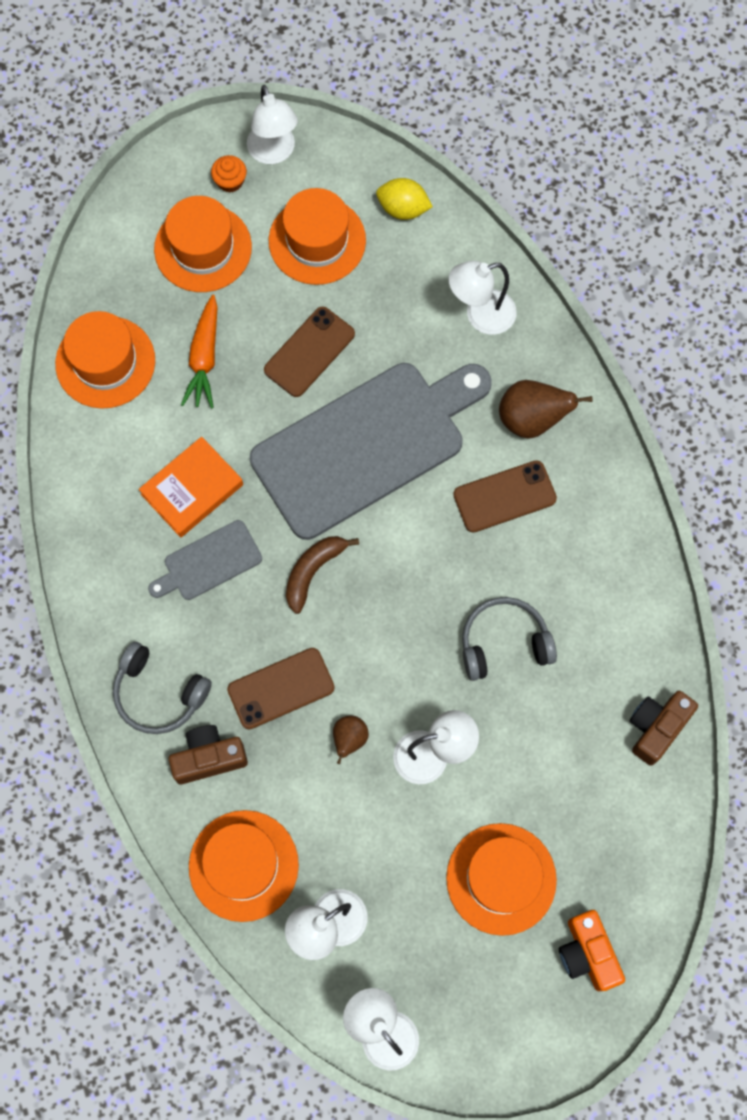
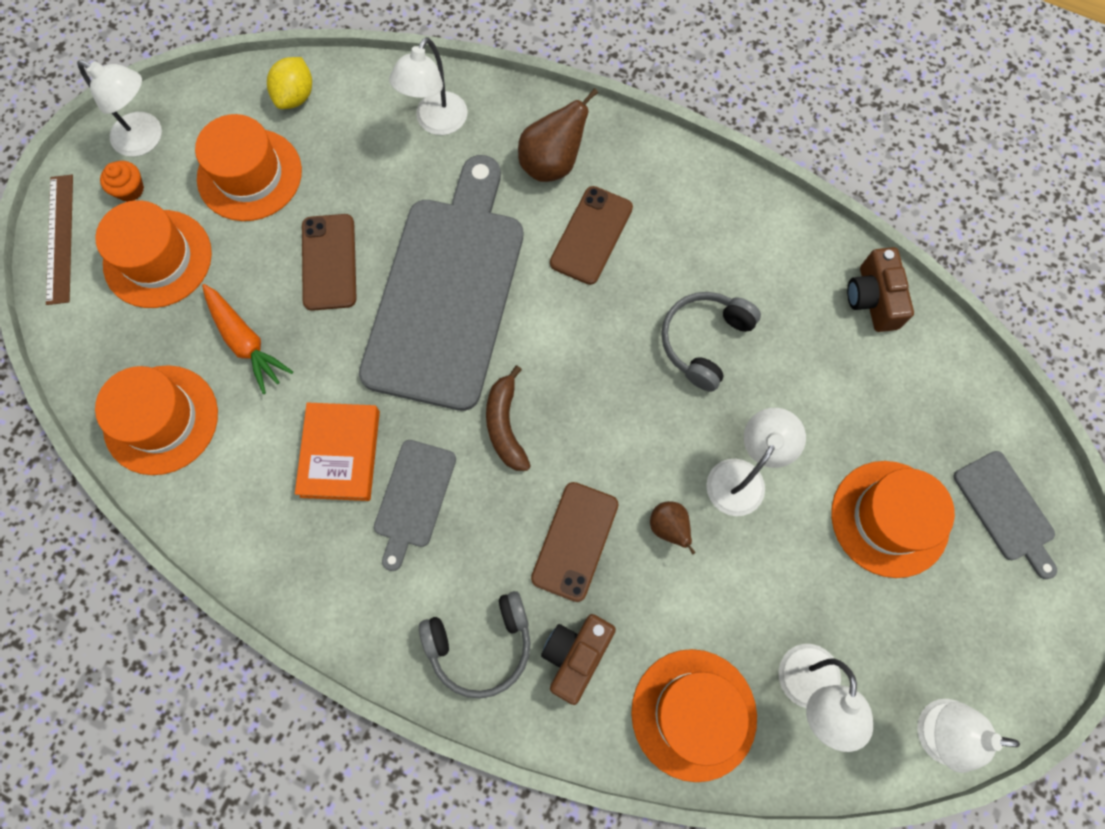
camera: 45 degrees left, 0 degrees up
yellow lemon [376,178,433,220] -> yellow lemon turned 45 degrees counterclockwise [267,57,312,109]
orange camera [559,910,625,991] -> grey cutting board [954,451,1057,579]
none -> brown ruler [46,175,73,305]

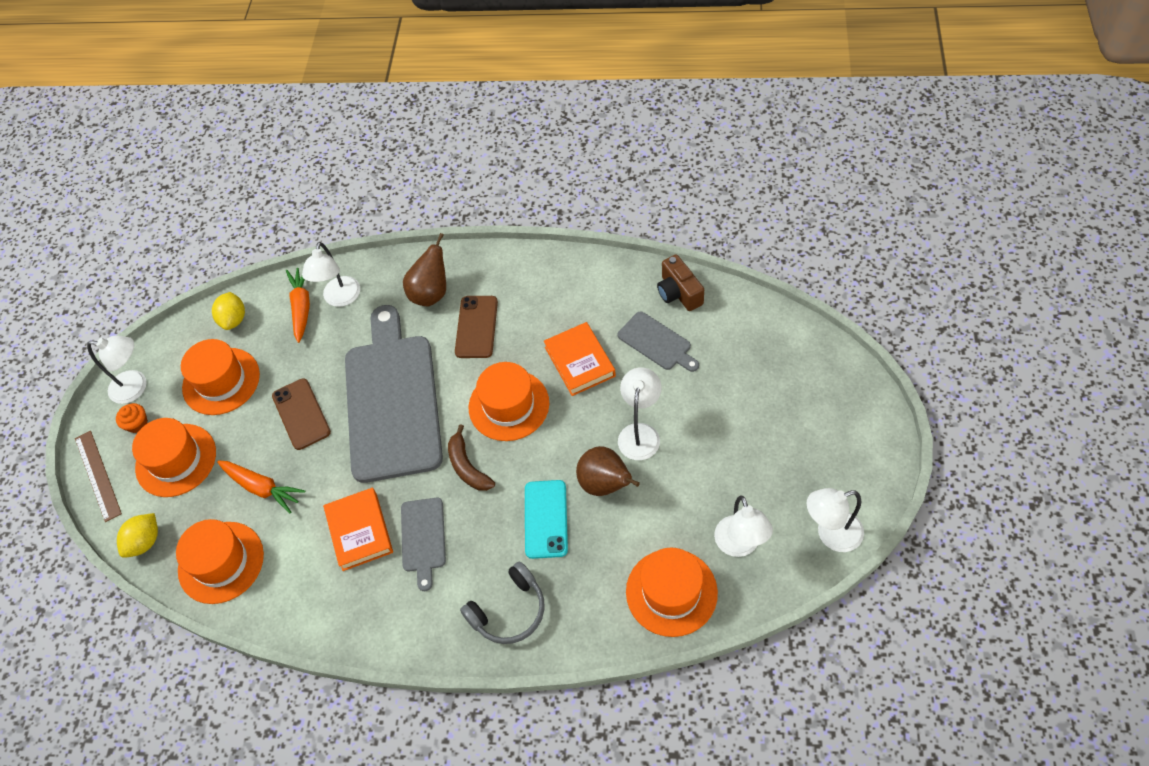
camera: 15 degrees left, 15 degrees down
brown phone [531,482,619,602] -> turquoise phone [525,480,568,559]
brown camera [541,614,616,705] -> none
brown pear [650,501,696,555] -> brown pear [576,446,640,496], size x1.71
grey headphones [661,292,761,392] -> orange book [544,322,616,396]
orange hat [831,461,955,578] -> orange hat moved to [469,362,549,441]
grey cutting board [954,451,1057,579] -> grey cutting board moved to [618,311,699,372]
none -> yellow lemon [117,513,158,558]
none -> orange carrot [286,268,310,343]

